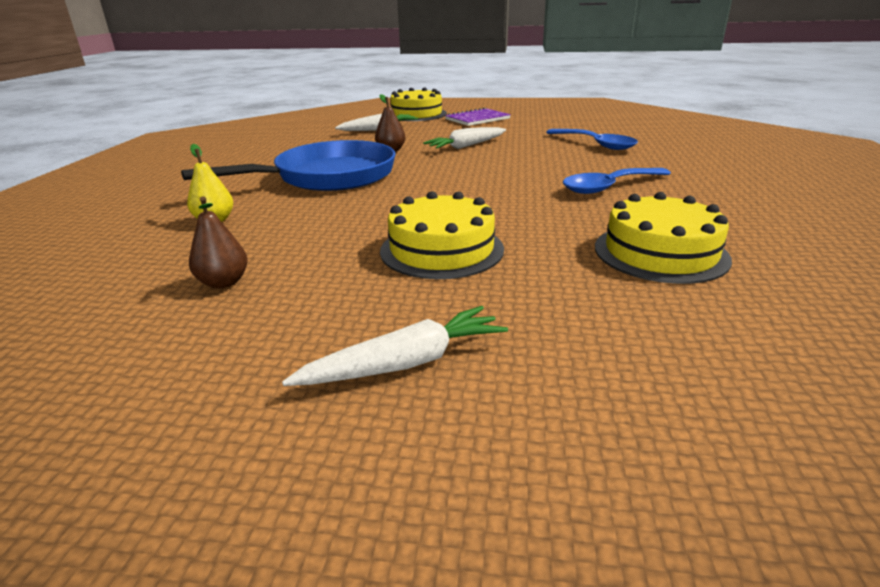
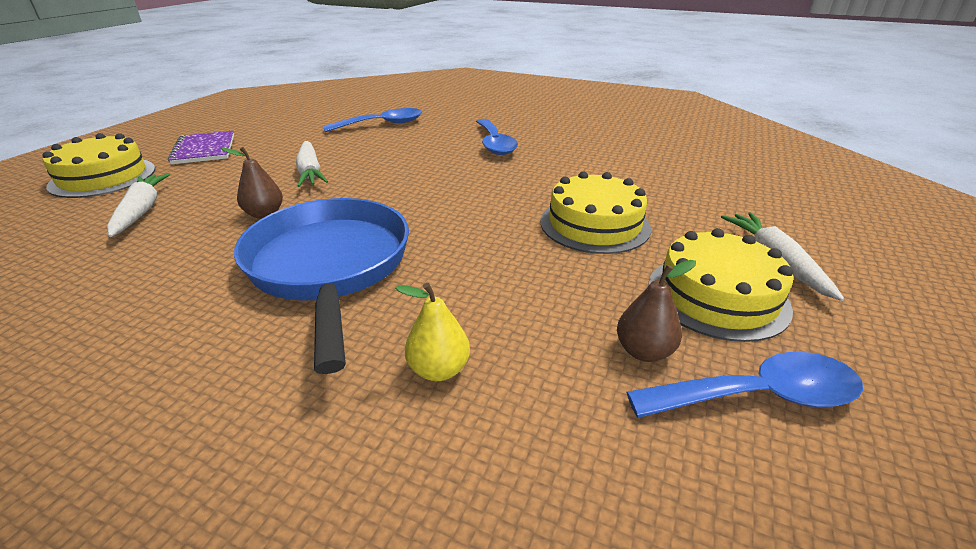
camera: 75 degrees left, 5 degrees up
yellow cake [595,192,732,284] -> yellow cake moved to [648,228,793,342]
none -> blue spoon [627,352,863,418]

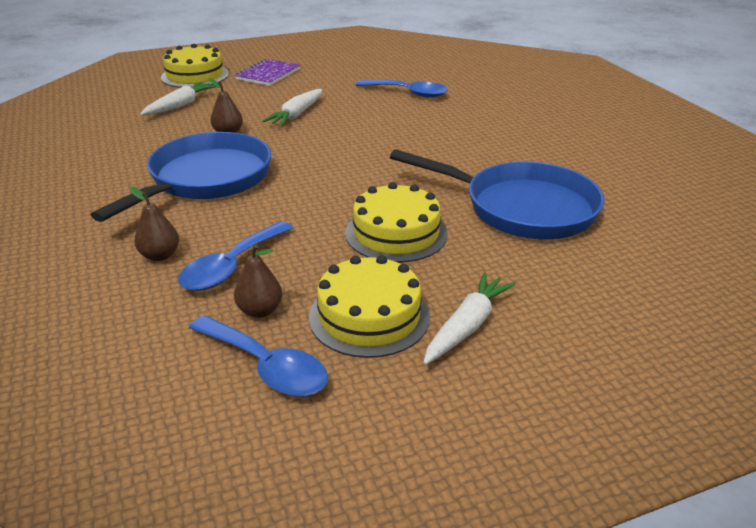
camera: 45 degrees right, 0 degrees up
yellow pear [395,283,470,381] -> brown pear [129,187,179,261]
blue spoon [476,119,518,155] -> blue spoon moved to [178,221,293,291]
none -> blue pan [390,149,605,239]

